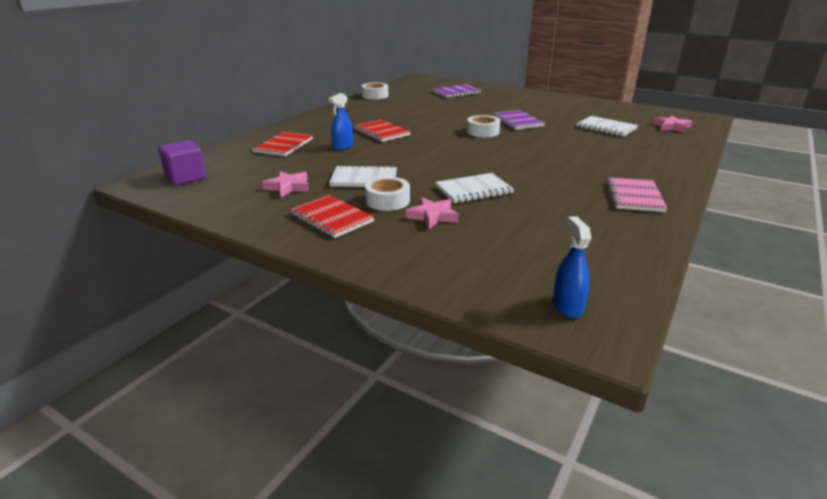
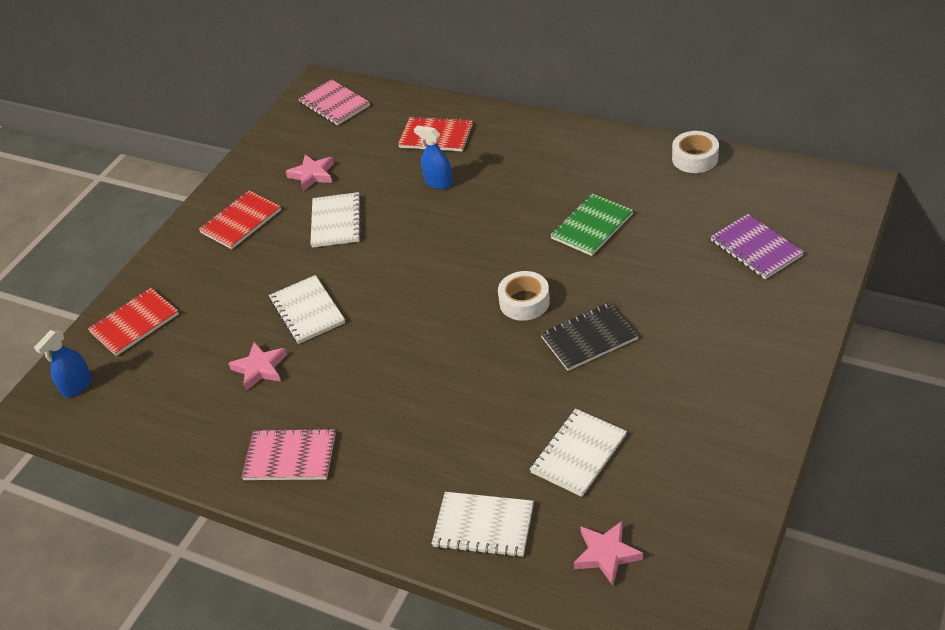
camera: 90 degrees right, 15 degrees up
purple cube [158,140,206,185] -> pink notebook [299,79,370,126]
red notebook [354,120,411,142] -> red notebook moved to [88,288,179,356]
white tape [365,177,410,211] -> none
pink star [405,197,459,229] -> pink star moved to [228,342,287,391]
purple notebook [492,110,545,130] -> black notebook [540,302,639,371]
blue spray bottle [553,216,591,318] -> blue spray bottle turned 135 degrees clockwise [34,330,92,397]
none -> white notebook [431,492,534,558]
none -> green notebook [550,194,633,256]

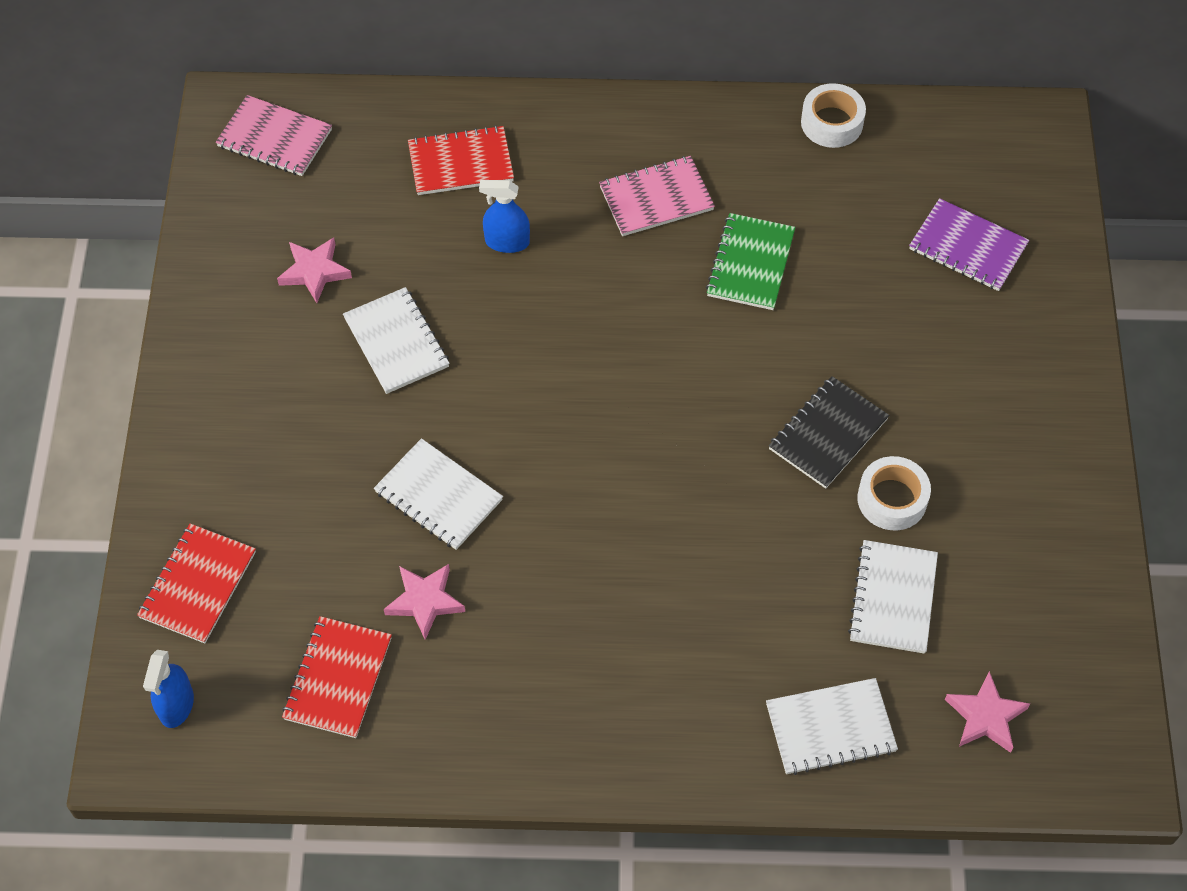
camera: 30 degrees left, 15 degrees up
red notebook [199,191,281,249] -> red notebook moved to [282,616,392,738]
pink notebook [241,428,336,480] -> pink notebook moved to [599,156,715,236]
white tape [498,271,550,321] -> white tape moved to [857,456,931,530]

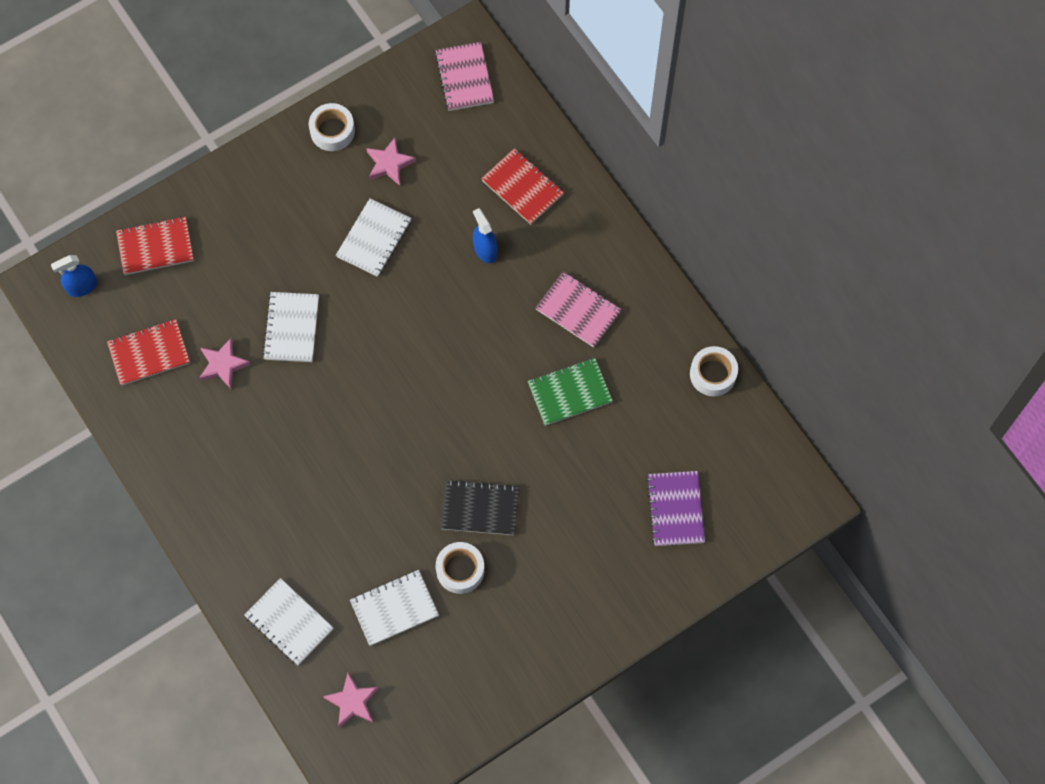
camera: 55 degrees right, 10 degrees up
none -> white tape [309,103,355,151]

